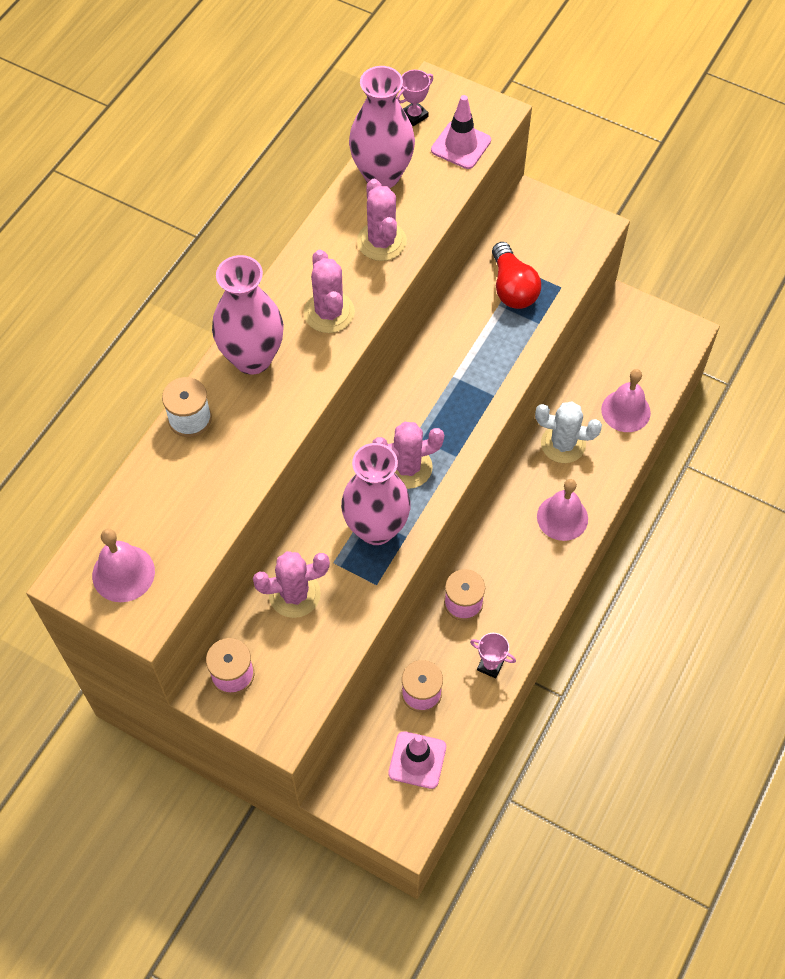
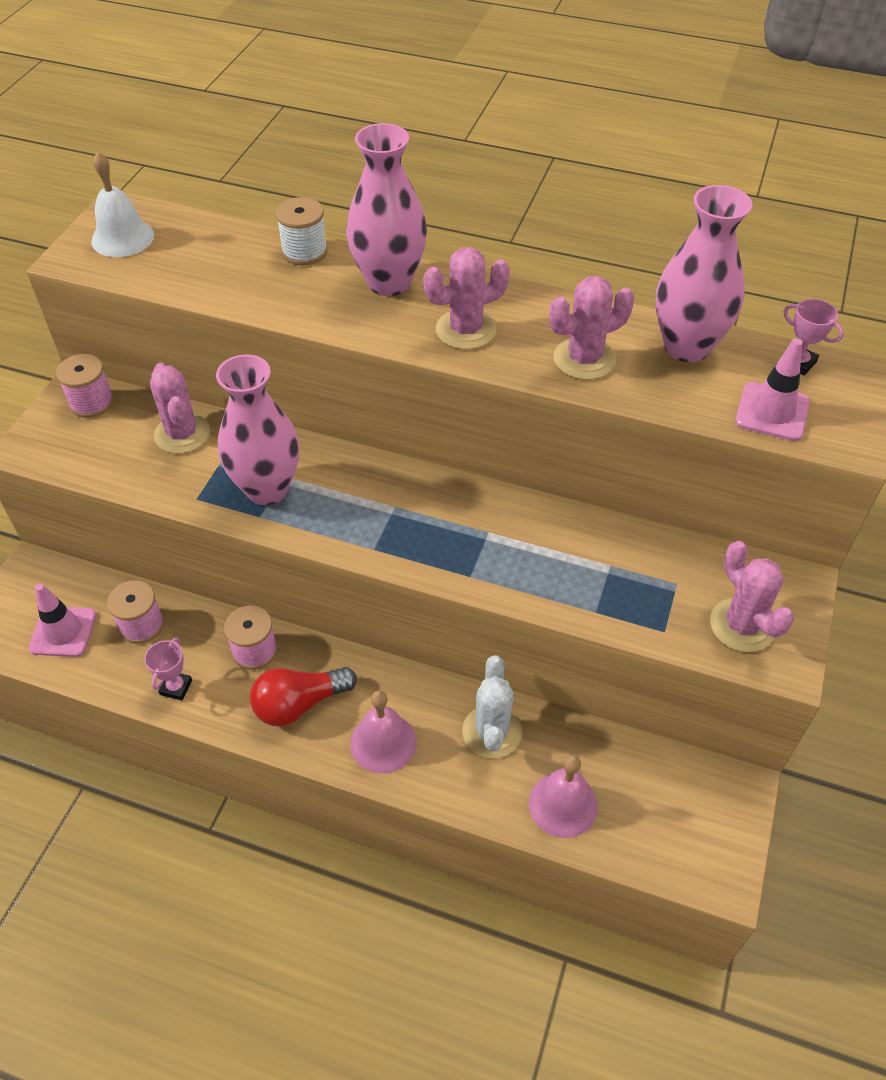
camera: 80 degrees right, 10 degrees down
pink bell [92,529,155,602] -> white bell [91,152,154,257]
pink cactus [372,422,444,489] -> pink cactus moved to [710,541,794,652]
red light bulb [492,242,541,309] -> red light bulb moved to [250,667,357,726]

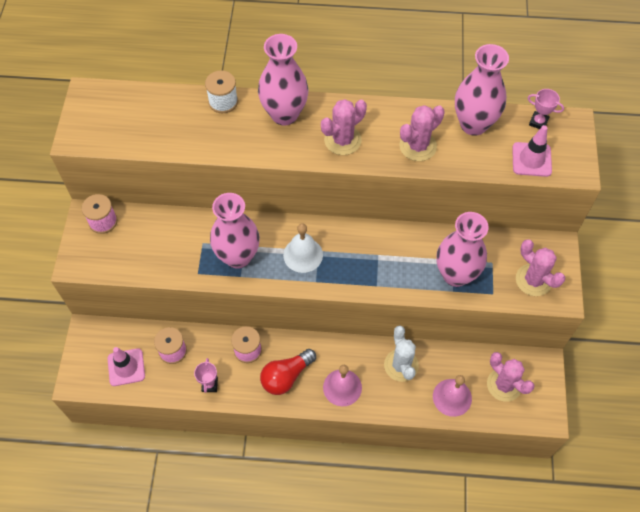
camera: 15 degrees left, 10 degrees up
white bell [91,152,154,257] -> white bell moved to [283,223,323,273]
pink cactus [150,363,210,454] -> pink cactus moved to [487,352,535,402]
none -> pink vase [436,212,489,287]

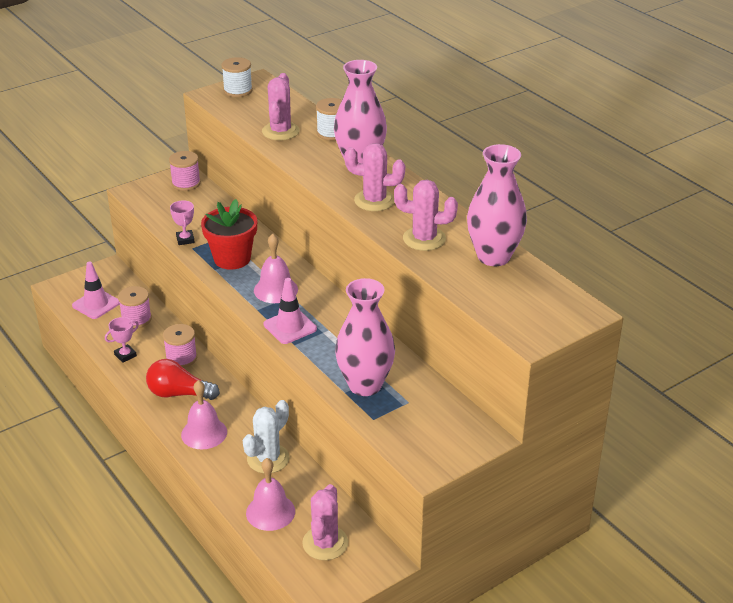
camera: 50 degrees right, 25 degrees down
pink vase [210,193,260,269] -> red flower pot [201,199,257,270]
white bell [283,223,323,273] -> pink bell [254,234,298,303]
pink traffic cone [512,125,552,177] -> pink traffic cone moved to [264,278,317,344]
pink cactus [516,239,565,296] -> pink cactus moved to [262,73,300,140]
pink trophy [528,89,564,129] -> pink trophy moved to [170,200,195,245]
none -> white spool [221,57,253,97]

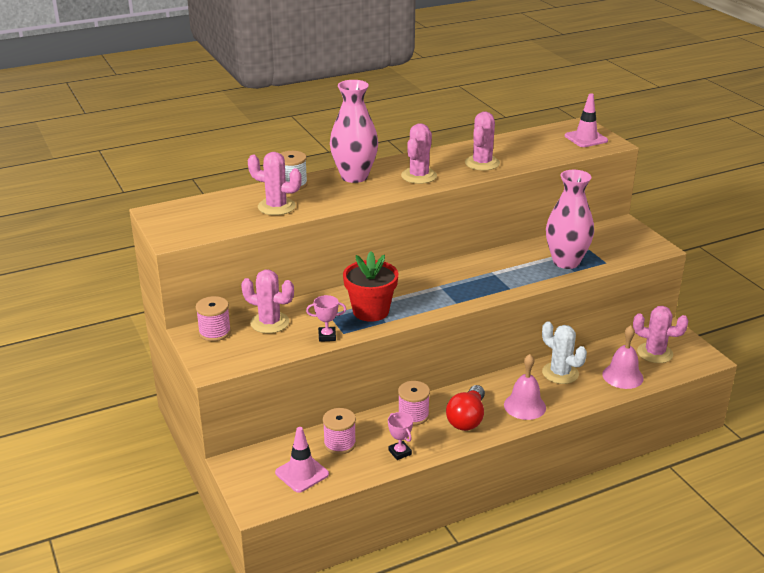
camera: 80 degrees left, 5 degrees down
white spool [221,57,253,97] -> none
pink bell [254,234,298,303] -> none
pink traffic cone [264,278,317,344] -> pink traffic cone moved to [565,93,608,147]
pink vase [467,144,527,266] -> none
none -> pink cactus [241,270,294,333]

